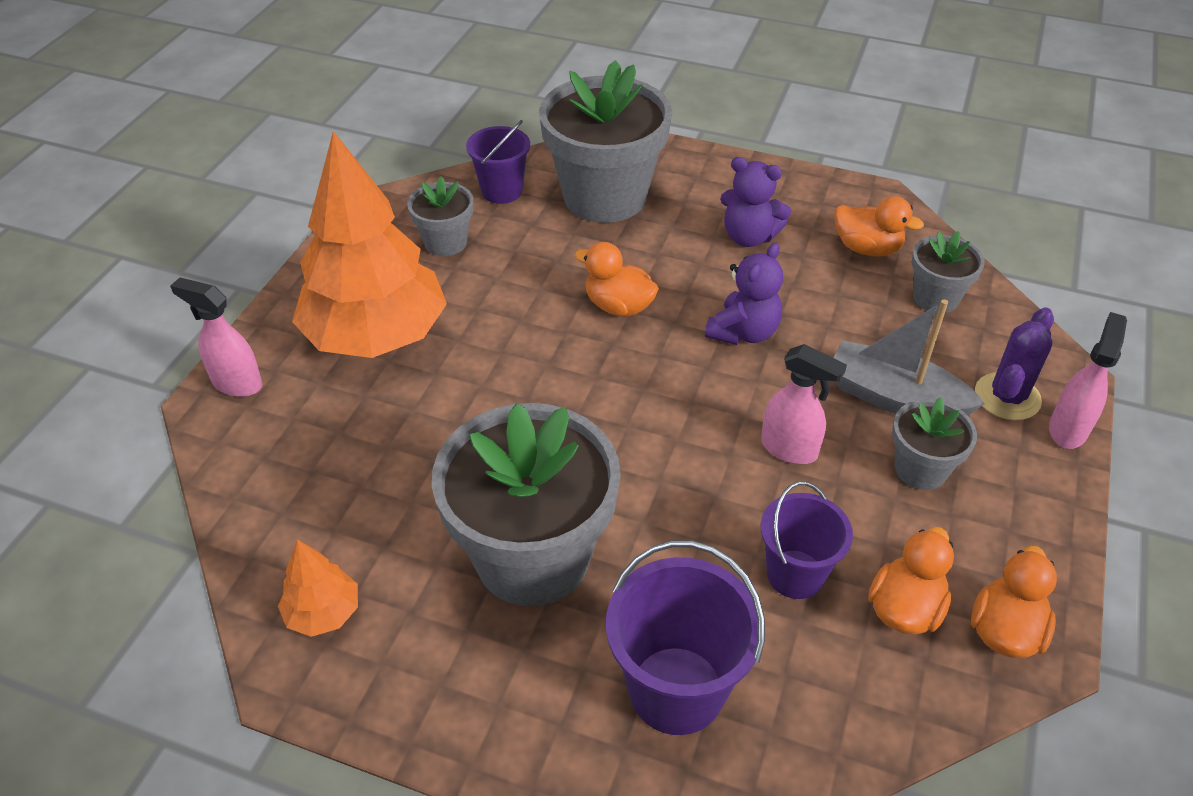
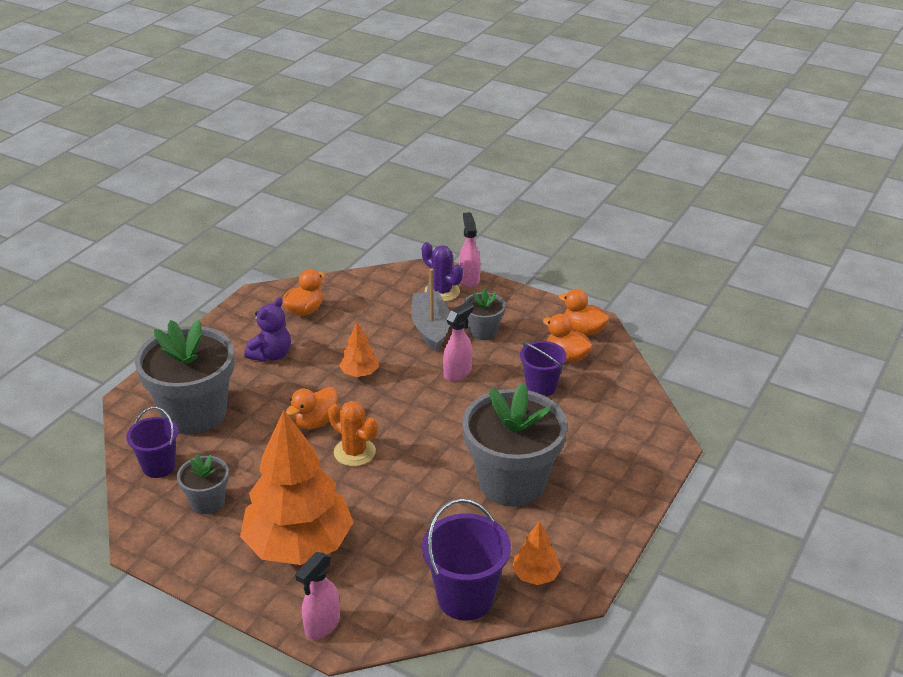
camera: 80 degrees left, 10 degrees down
purple bucket [606,540,765,735] -> purple bucket moved to [422,498,511,621]
purple teddy bear [705,243,783,345] -> orange tree [339,322,379,377]
grey boat [834,299,985,416] -> grey boat turned 135 degrees clockwise [411,269,450,352]
grey flower pot [912,231,985,313] -> none
pink spray bottle [1049,312,1127,449] -> pink spray bottle turned 45 degrees clockwise [459,212,481,288]
none -> orange cactus [328,401,378,466]

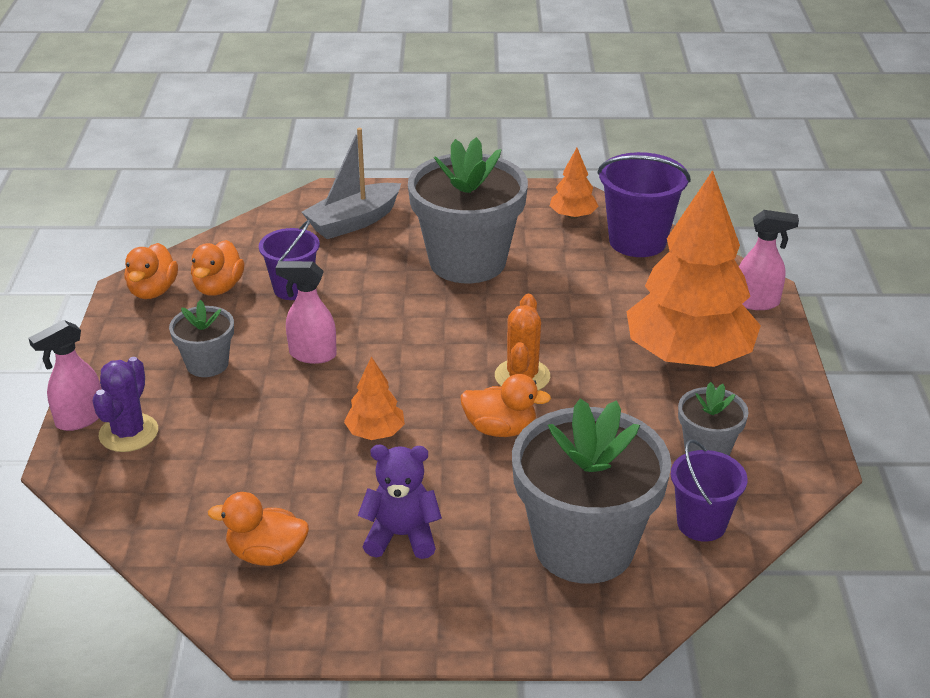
camera: 120 degrees left, 0 degrees up
grey boat [411,269,450,352] -> grey boat moved to [302,128,401,239]

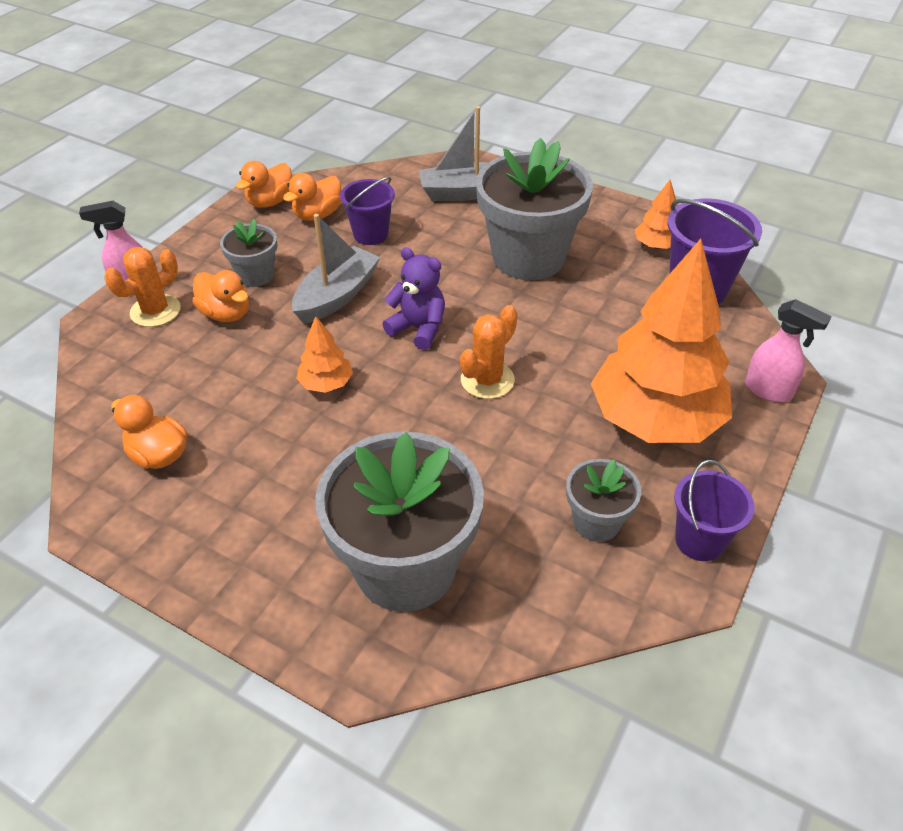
camera: 30 degrees right, 10 degrees up
purple cactus [93,357,158,452] -> orange cactus [104,247,181,327]
pink spray bottle [275,261,337,364] -> grey boat [292,214,380,324]
purple teddy bear [358,445,442,559] -> purple teddy bear moved to [382,247,445,350]
orange duck [461,374,551,437] -> orange duck moved to [192,270,249,322]
purple bucket [671,439,748,542] -> purple bucket moved to [674,460,755,561]

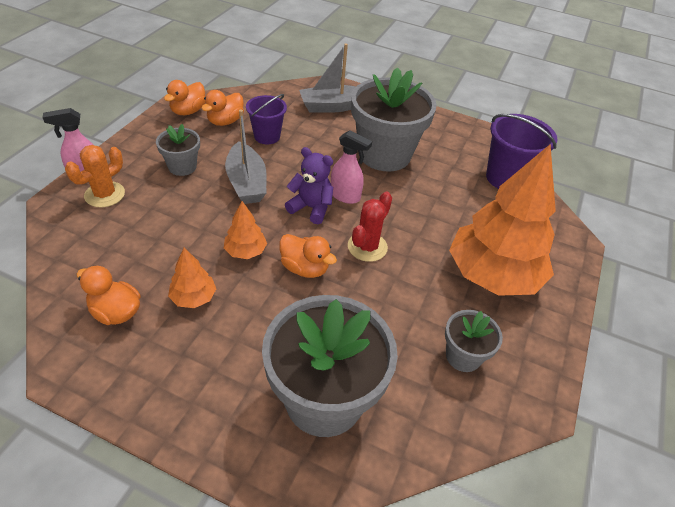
camera: 10 degrees left, 0 degrees up
orange duck [192,270,249,322] -> orange duck moved to [279,234,337,278]
grey boat [292,214,380,324] -> grey boat turned 135 degrees clockwise [225,110,267,204]
orange cactus [460,305,518,399] -> red cactus [348,192,392,262]
orange tree [635,180,678,249] -> orange tree moved to [168,248,216,308]
purple bucket [674,460,755,561] -> none
pink spray bottle [745,299,832,402] -> pink spray bottle moved to [331,130,372,204]

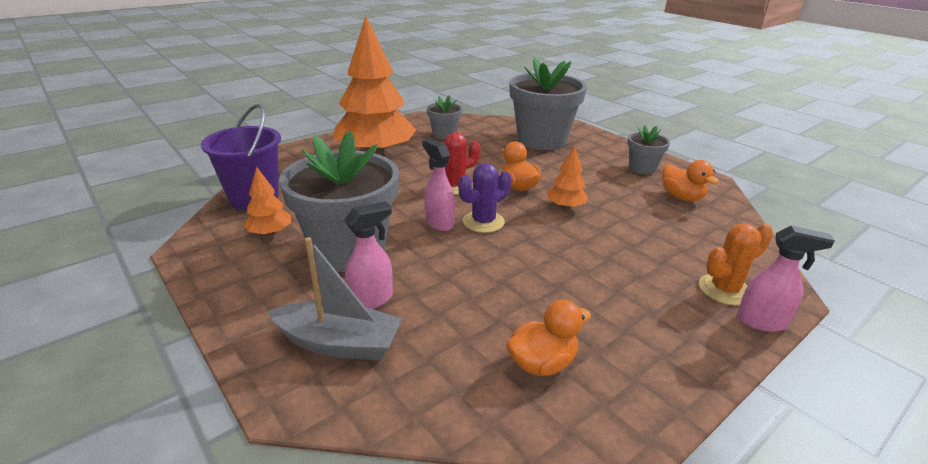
camera: 150 degrees left, 15 degrees down
grey flower pot [156,124,200,176] -> grey flower pot moved to [627,125,670,174]
orange duck [164,80,205,115] -> none
orange tree [168,248,216,308] -> orange tree moved to [244,167,291,236]
grey boat [225,110,267,204] -> none
purple bucket [246,94,287,145] -> none
purple teddy bear [285,147,333,224] -> purple cactus [458,163,511,233]
none -> pink spray bottle [344,202,393,309]

